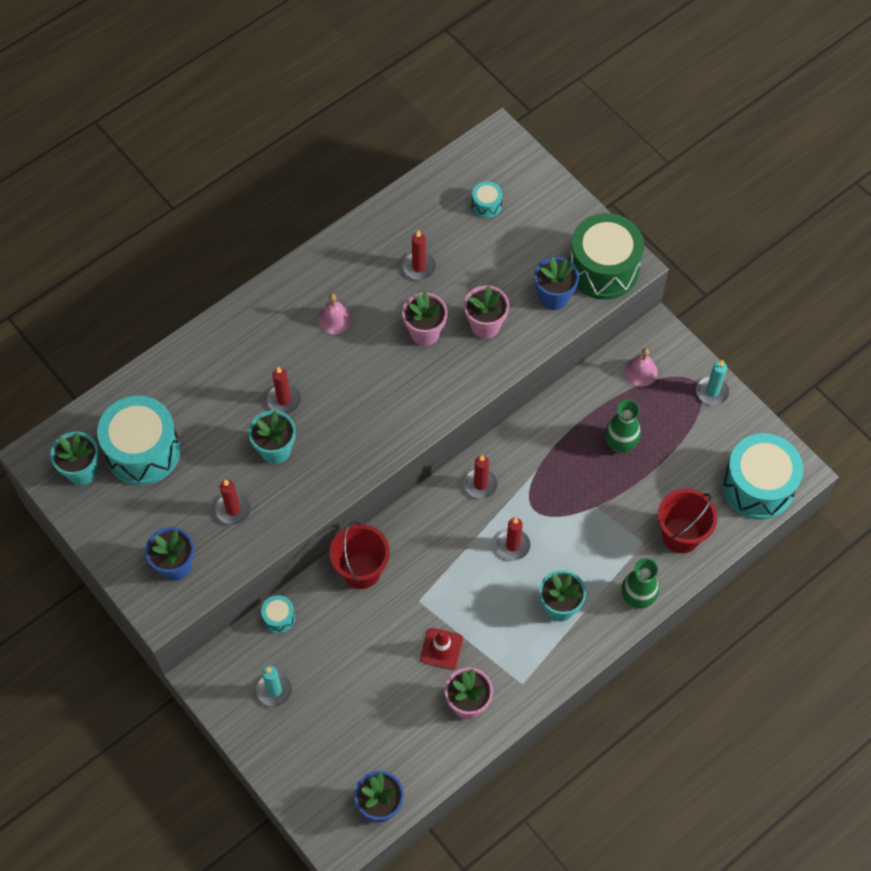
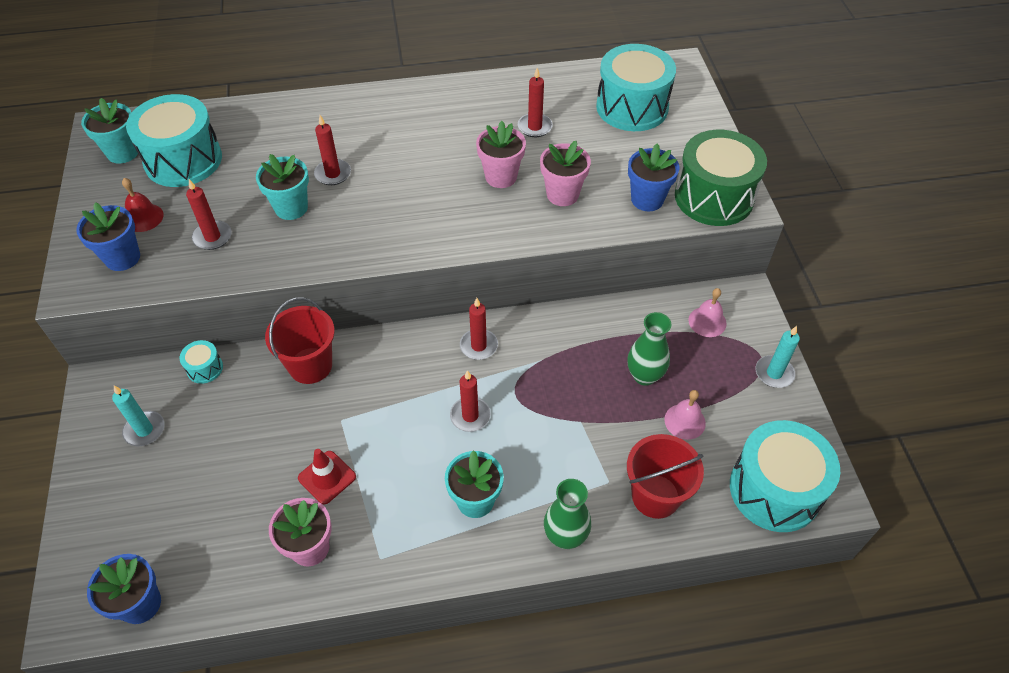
camera: 30 degrees right, 10 degrees down
pink bell [318,294,352,334] -> pink bell moved to [664,390,706,440]
turquoise drum [472,181,502,218] -> turquoise drum [596,44,676,131], size x2.30
none -> red bell [122,178,164,232]

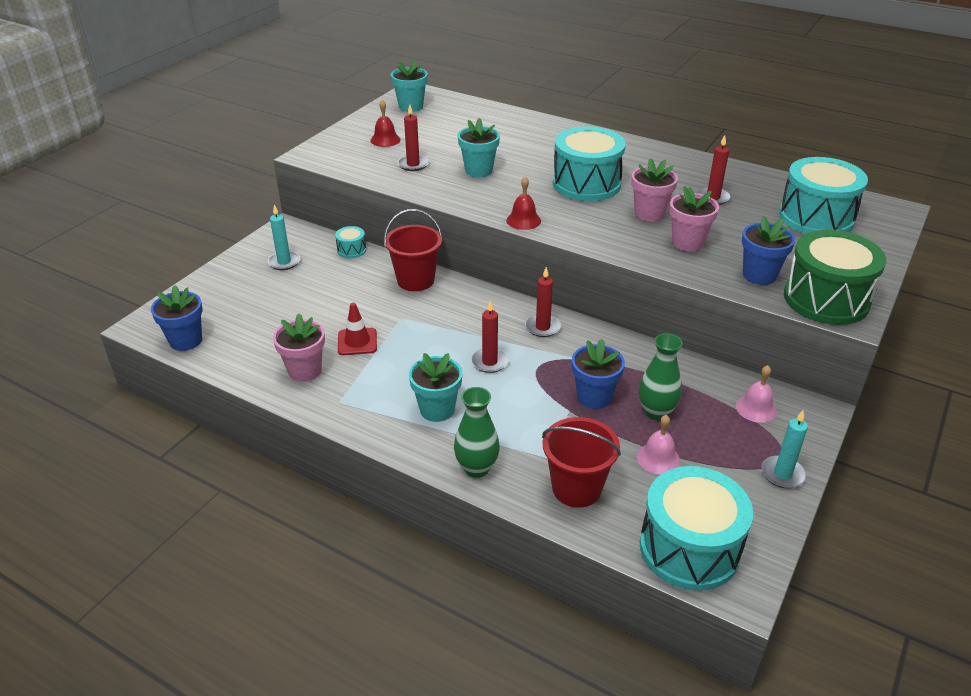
camera: 40 degrees right, 15 degrees down
blue flower pot [76,202,140,271] -> blue flower pot moved to [572,339,625,409]
turquoise drum [126,94,222,187] -> turquoise drum moved to [553,126,626,201]
red candle [314,115,351,185] -> none
none -> red bell [506,177,541,230]

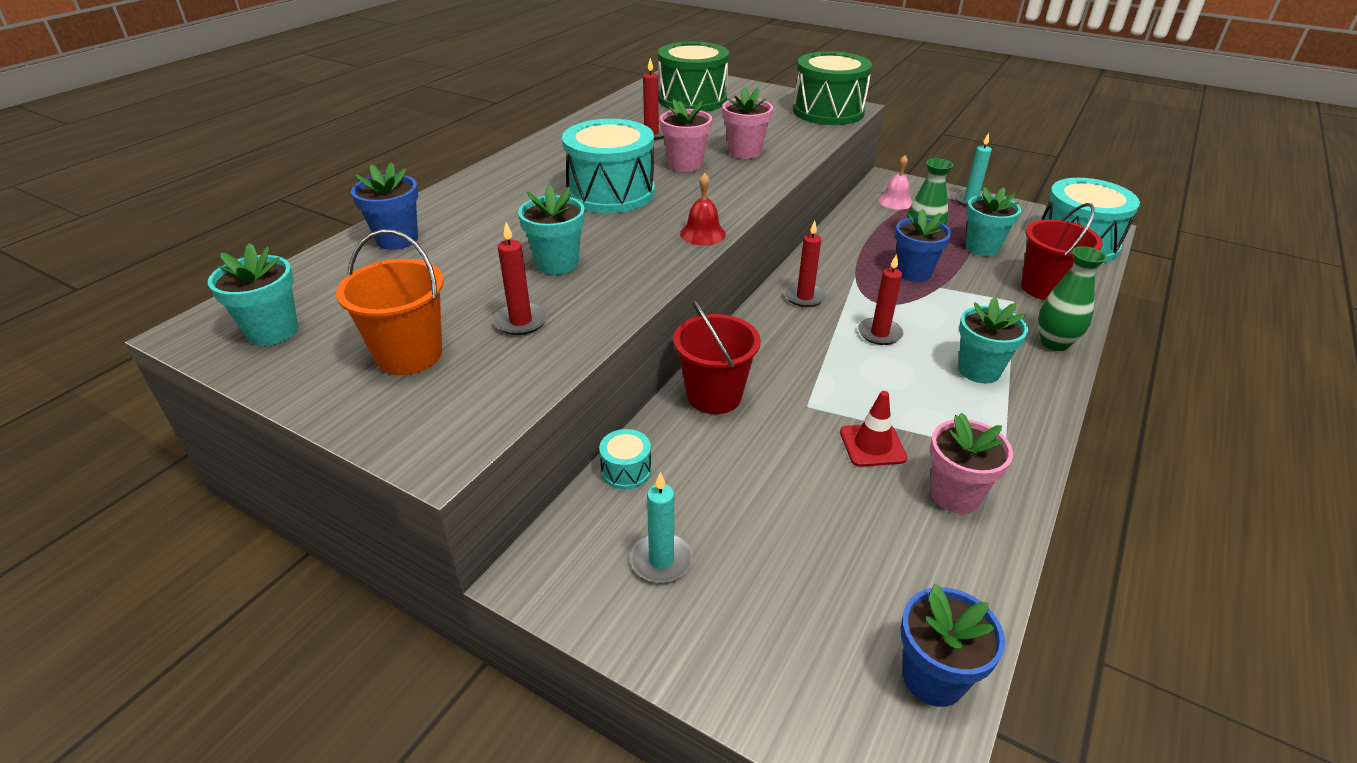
camera: 90 degrees left, 0 degrees up
red bell [370,100,401,147] -> orange bucket [336,229,444,375]
pink bell [637,415,680,475] -> turquoise flower pot [966,187,1021,256]
blue flower pot [742,216,795,285] -> blue flower pot moved to [351,162,418,250]
turquoise drum [779,157,868,234] -> green drum [658,41,729,112]

